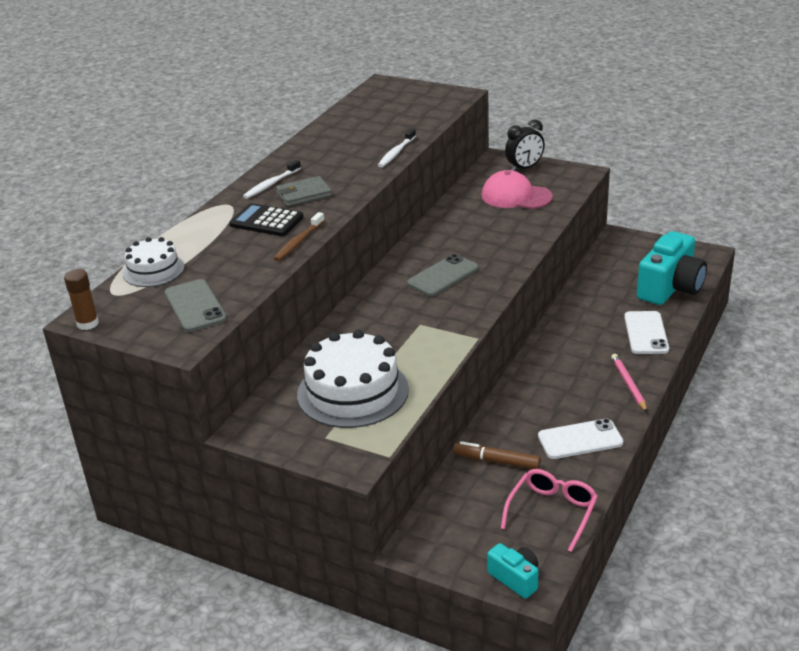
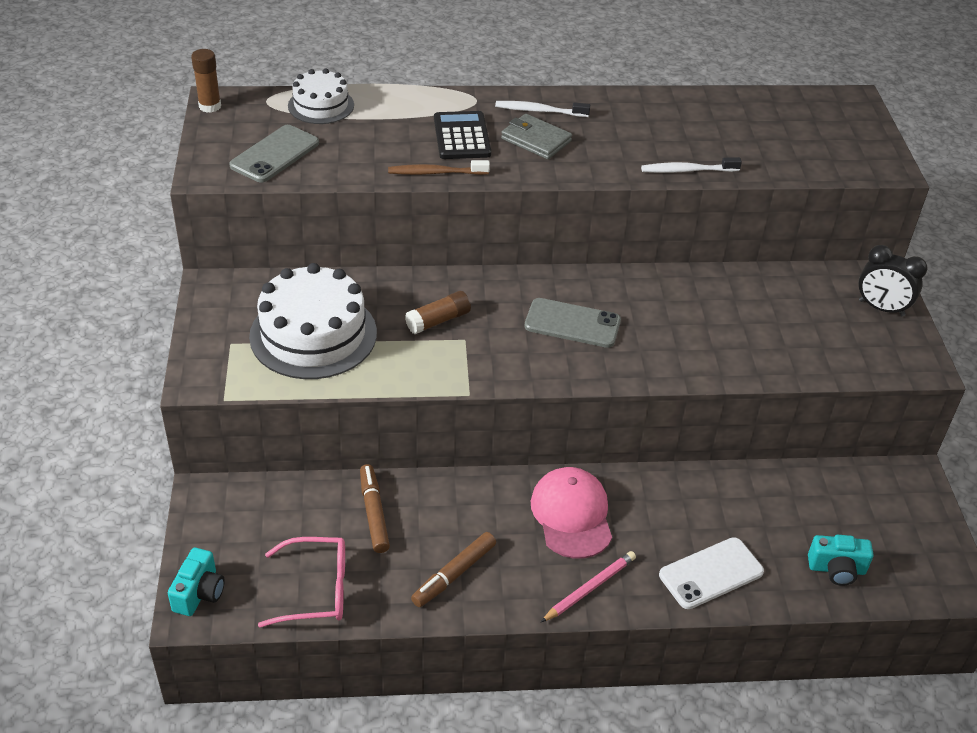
camera: 55 degrees right, 10 degrees up
pink cap [481,170,553,209] -> pink cap moved to [531,467,612,559]
white phone [538,418,623,459] -> brown marker [411,532,496,607]
turquoise camera [637,231,707,305] -> turquoise camera [808,534,874,586], size x0.51
none -> brown glue stick [405,291,471,334]

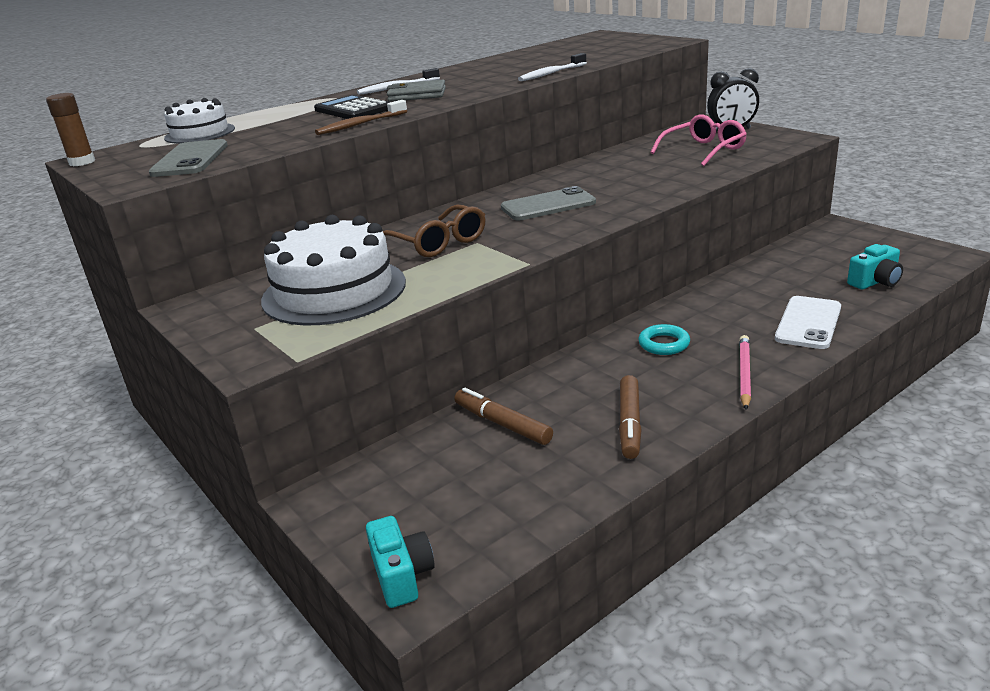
camera: 30 degrees left, 15 degrees down
pink glasses [258,537,345,627] -> pink glasses moved to [650,115,747,166]
brown glue stick [405,291,471,334] -> brown glasses [383,205,485,257]
pink cap [531,467,612,559] -> turquoise ring [638,324,690,355]

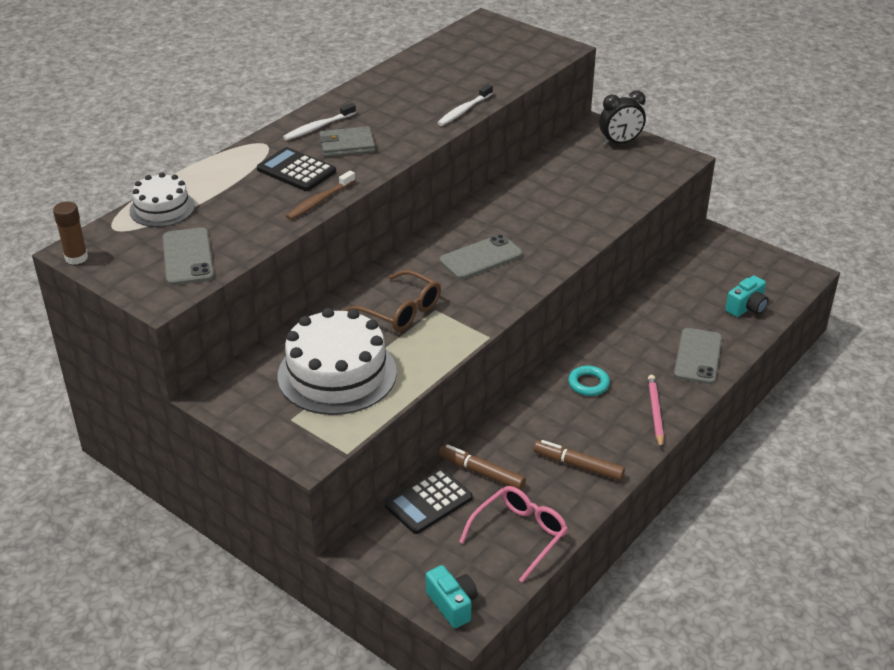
camera: 15 degrees left, 10 degrees up
brown marker [619,375,642,459] -> brown marker turned 120 degrees clockwise [534,440,625,481]
pink glasses [650,115,747,166] -> pink glasses moved to [459,486,568,583]
white phone [775,296,841,349] -> grey phone [674,328,722,384]
none -> black calculator [385,468,473,534]

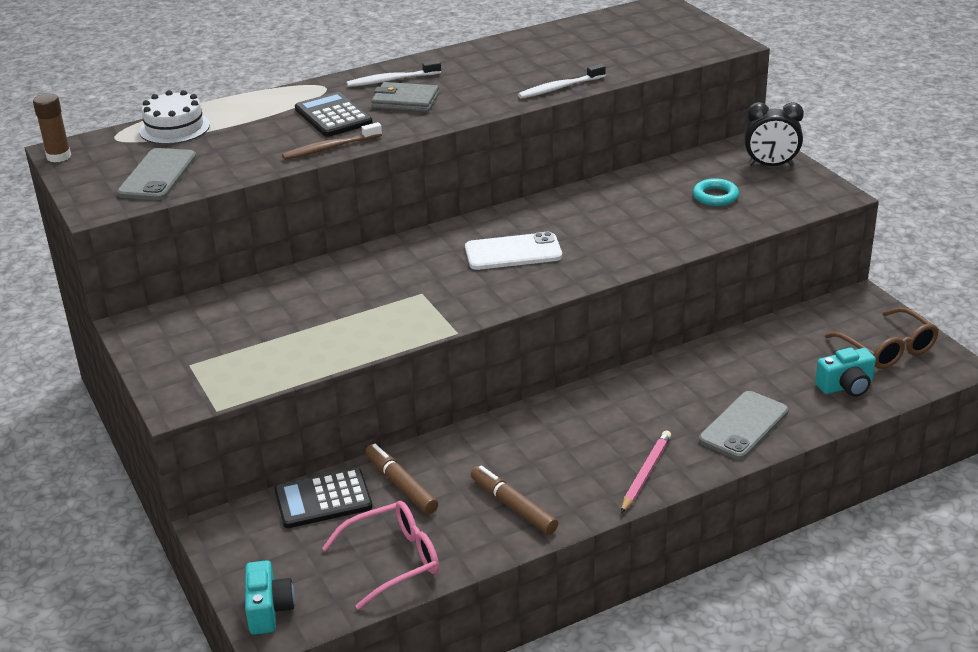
camera: 25 degrees right, 5 degrees down
white cake [277,308,397,415] -> none
brown glasses [345,270,441,331] -> brown glasses moved to [825,307,939,369]
grey phone [440,234,522,280] -> white phone [465,232,562,270]
turquoise ring [568,366,610,396] -> turquoise ring moved to [693,178,739,206]

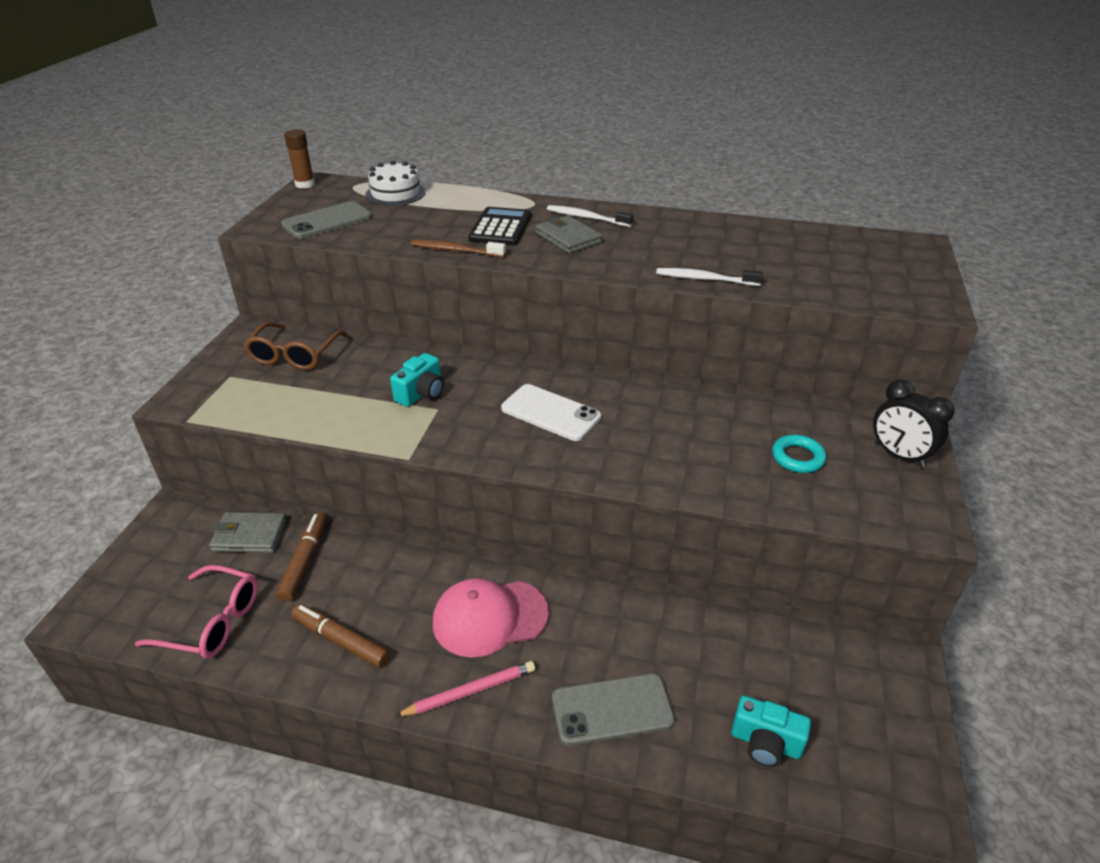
camera: 40 degrees right, 5 degrees up
turquoise camera [245,560,295,635] -> turquoise camera moved to [390,353,444,407]
black calculator [275,468,373,528] -> grey wallet [209,512,286,553]
brown marker [471,466,558,535] -> brown marker turned 60 degrees counterclockwise [291,604,390,668]
brown glasses [825,307,939,369] -> brown glasses moved to [244,322,347,370]
none -> pink cap [433,578,549,657]

